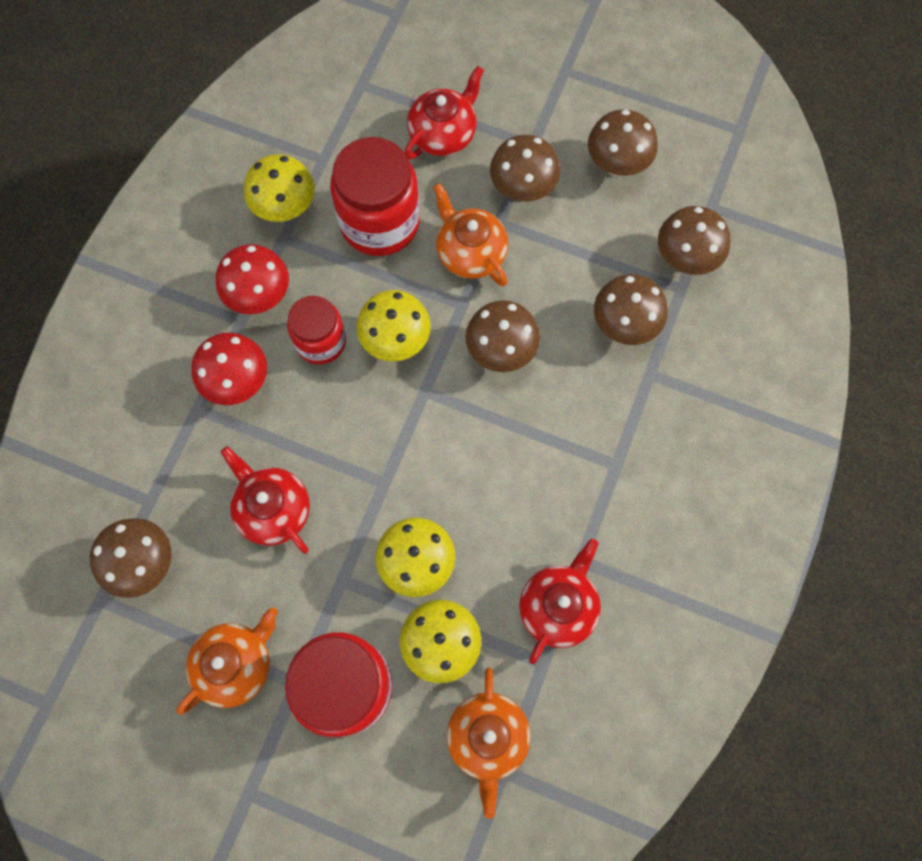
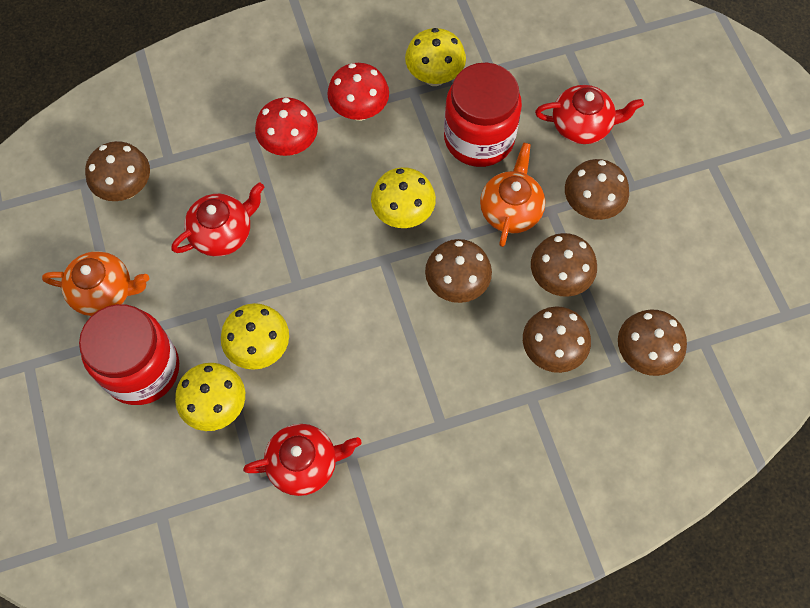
camera: 50 degrees right, 5 degrees down
red teapot [221,446,310,554] -> red teapot turned 45 degrees clockwise [171,182,264,257]
red jar [287,296,346,364] -> none
orange teapot [447,668,531,819] -> none
brown mushroom [588,109,658,176] -> brown mushroom moved to [531,233,597,297]

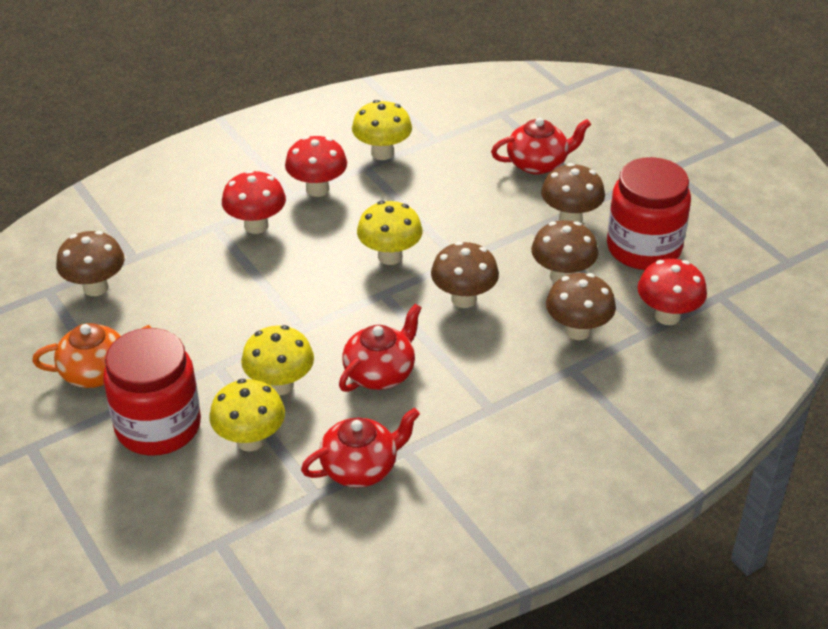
camera: 15 degrees left, 25 degrees down
red teapot [171,182,264,257] -> red teapot moved to [339,304,422,392]
red jar [444,63,522,167] -> red jar moved to [607,157,691,270]
orange teapot [480,143,545,247] -> none
brown mushroom [618,310,687,376] -> red mushroom [637,259,707,325]

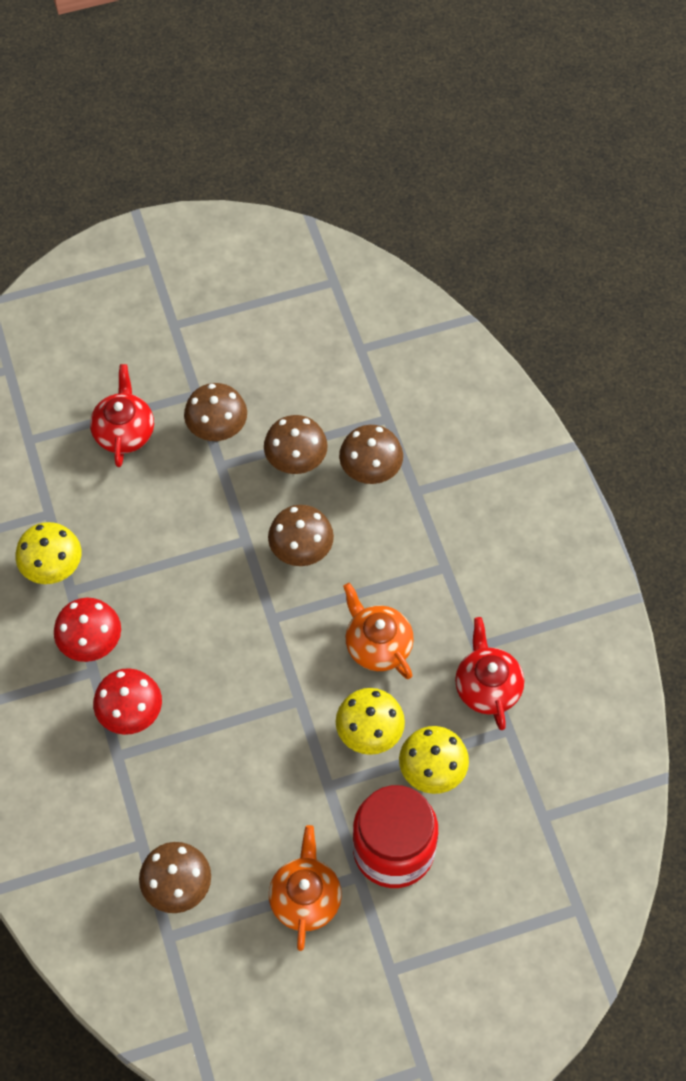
camera: 75 degrees left, 20 degrees up
red teapot [339,304,422,392] -> orange teapot [343,583,414,679]
yellow mushroom [357,201,423,265] -> none
red jar [607,157,691,270] -> none
red mushroom [637,259,707,325] -> none

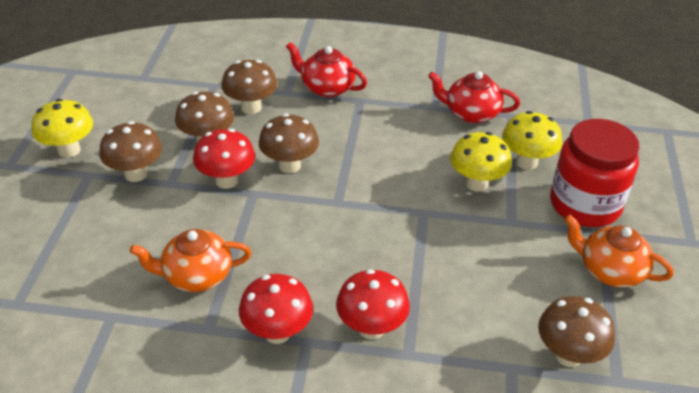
camera: 65 degrees left, 20 degrees down
yellow mushroom [15,522,81,584] -> yellow mushroom moved to [32,99,93,158]
red teapot [90,364,154,467] -> red teapot moved to [286,42,367,97]
orange teapot [343,583,414,679] -> orange teapot moved to [130,229,251,292]
none -> red mushroom [193,129,255,189]

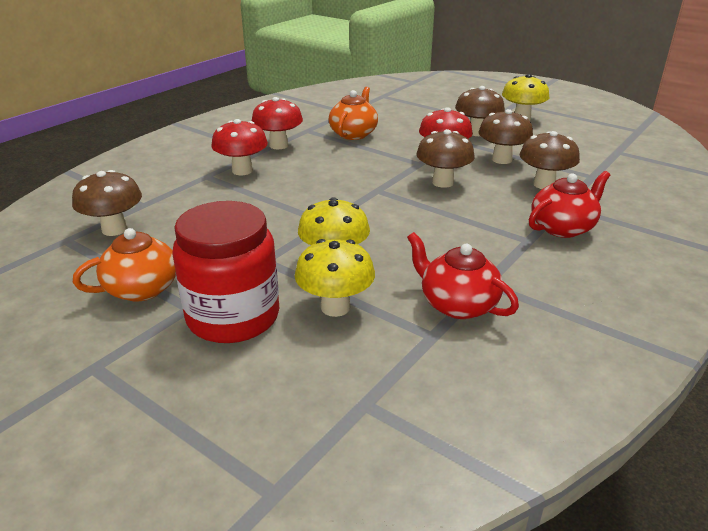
camera: 120 degrees right, 10 degrees down
red teapot [428,71,520,123] -> red teapot turned 90 degrees counterclockwise [407,232,519,319]

